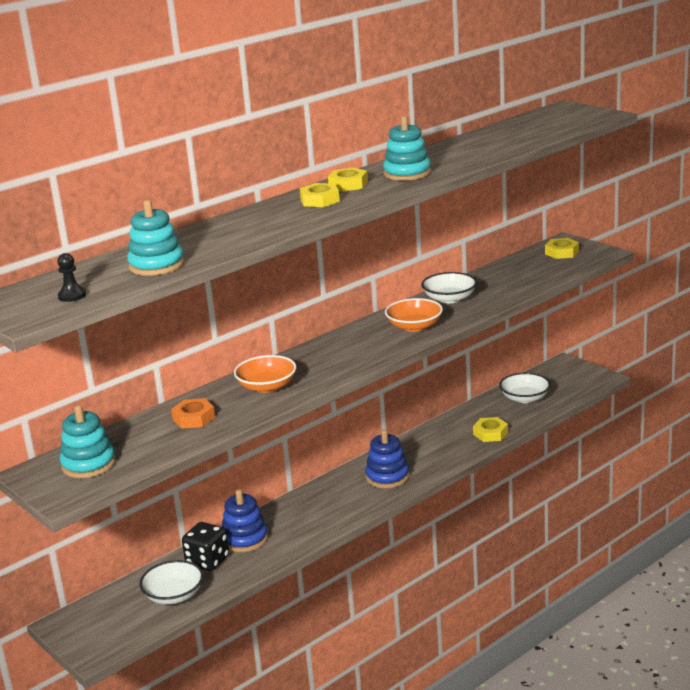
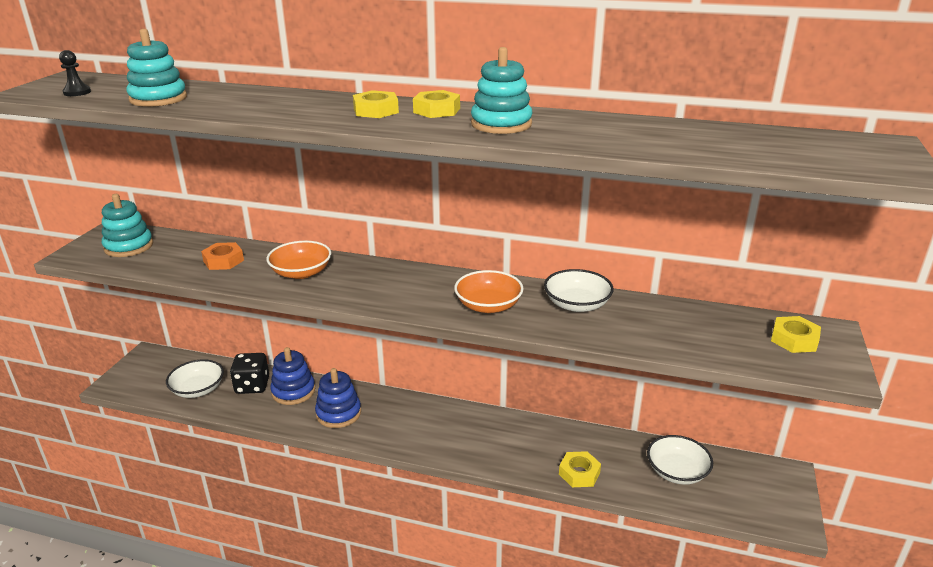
camera: 55 degrees right, 5 degrees up
blue stacking toy [365,429,409,488] -> blue stacking toy moved to [315,368,361,428]

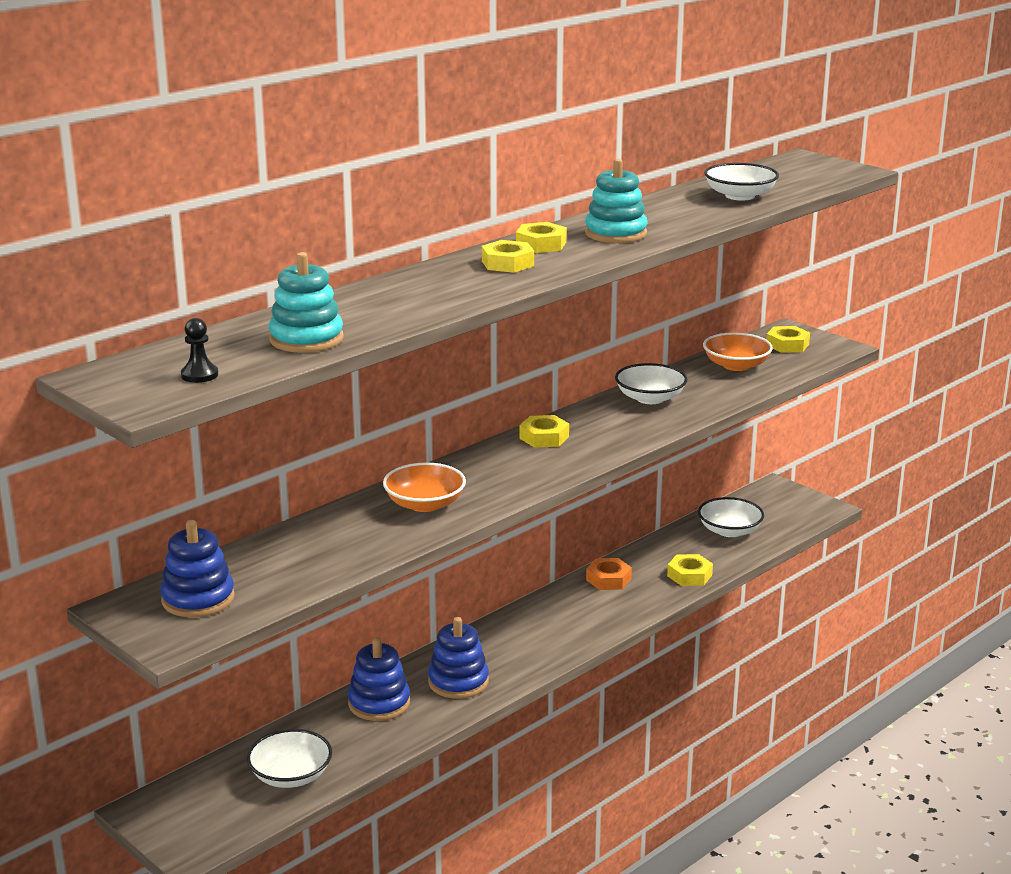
camera: 60 degrees left, 5 degrees down
turquoise stacking toy [102,194,153,257] -> blue stacking toy [160,520,235,617]
orange nut [201,242,244,270] -> orange nut moved to [586,558,632,590]
black dice [230,353,269,394] -> none
orange bowl [454,270,524,313] -> orange bowl moved to [703,332,773,371]
none -> yellow nut [519,415,569,447]
none -> white bowl [704,163,779,200]

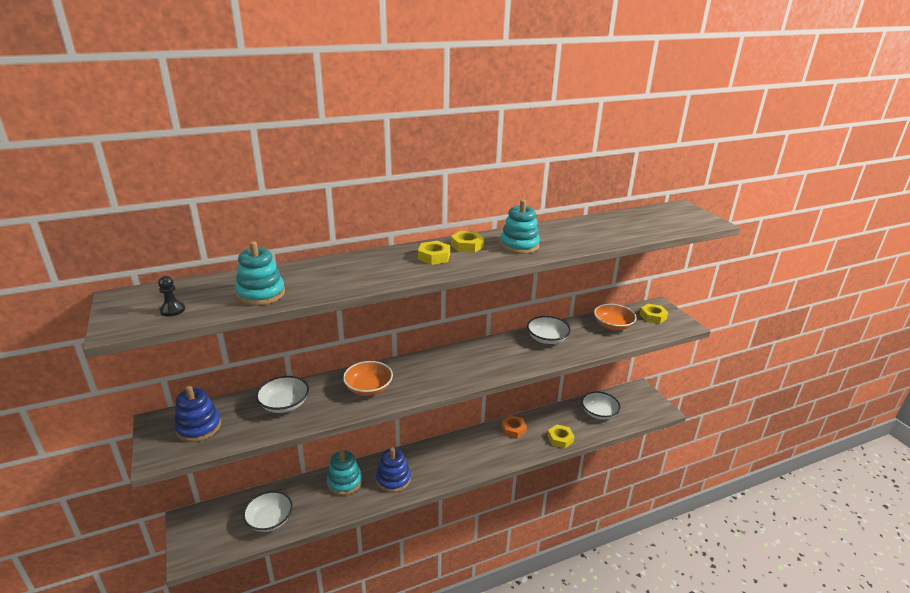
camera: 20 degrees right, 5 degrees up
blue stacking toy [348,637,410,721] -> turquoise stacking toy [327,450,362,496]
yellow nut [519,415,569,447] -> none
white bowl [704,163,779,200] -> white bowl moved to [256,376,309,413]

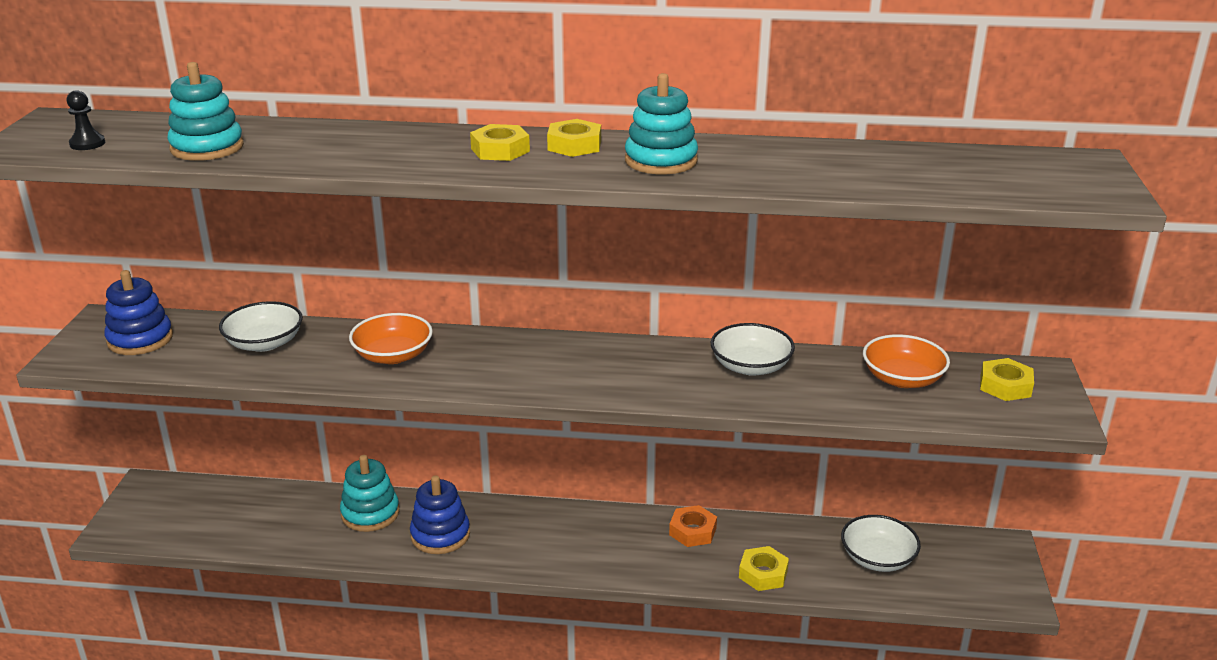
camera: 30 degrees right, 0 degrees up
white bowl [243,491,293,532] -> none

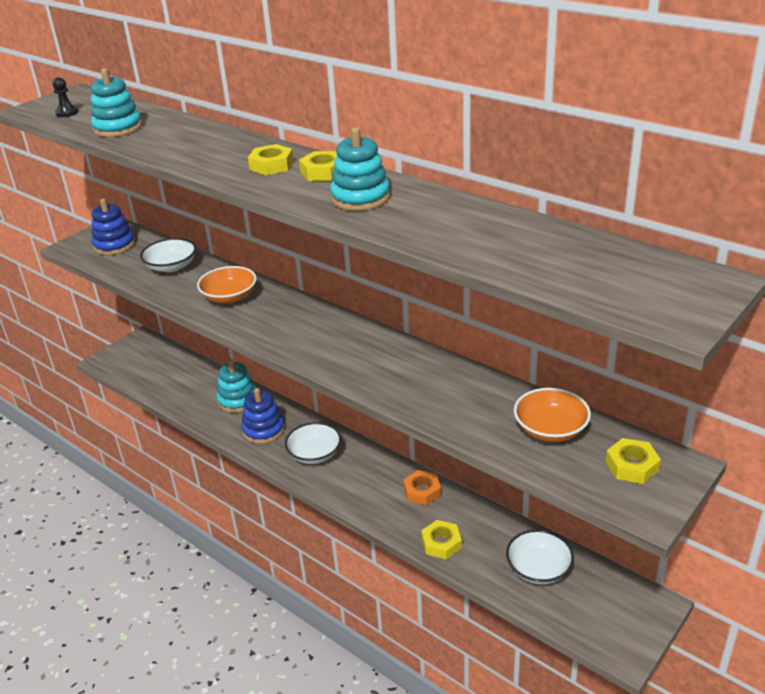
camera: 35 degrees right, 5 degrees up
white bowl [711,323,795,376] -> white bowl moved to [285,422,341,464]

